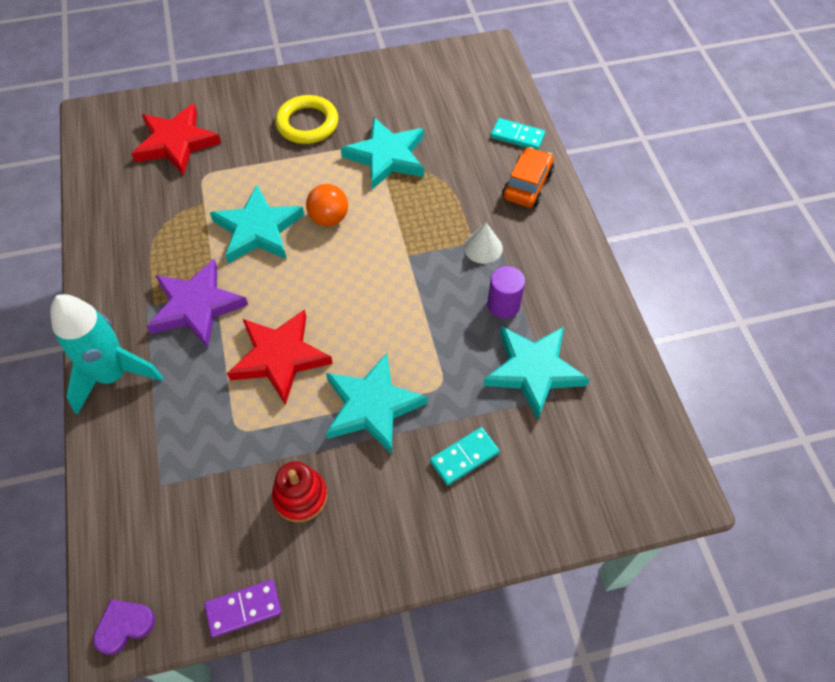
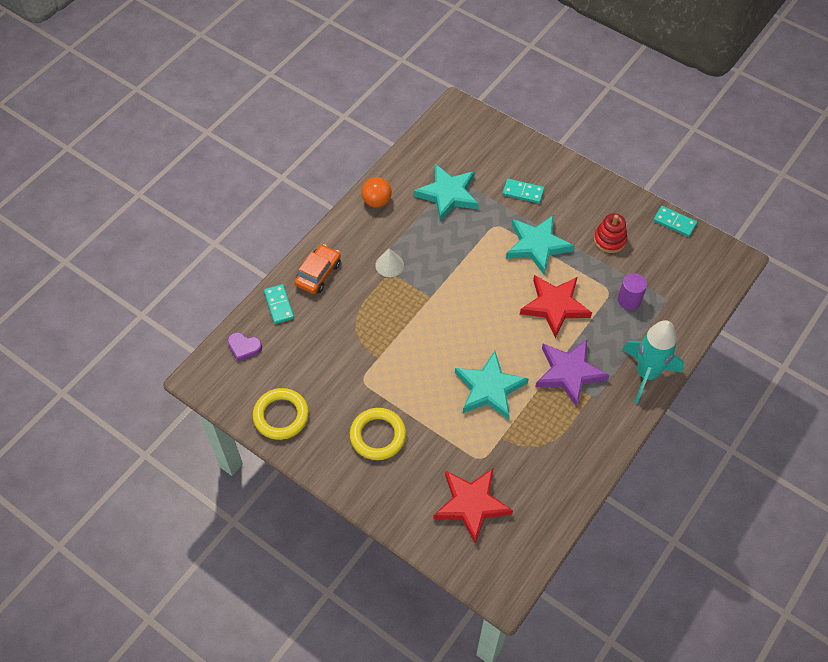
camera: 130 degrees left, 0 degrees up
purple heart [93,599,155,655] -> purple heart moved to [228,332,262,361]
purple domino [204,580,282,638] -> turquoise domino [653,206,697,237]
orange ball [306,184,348,226] -> orange ball moved to [361,177,392,208]
turquoise star [341,117,424,190] -> none
purple cylinder [487,266,525,318] -> purple cylinder moved to [618,273,647,310]
orange car [502,147,554,207] -> orange car turned 135 degrees clockwise [295,244,341,294]
none -> yellow ring [253,388,309,440]

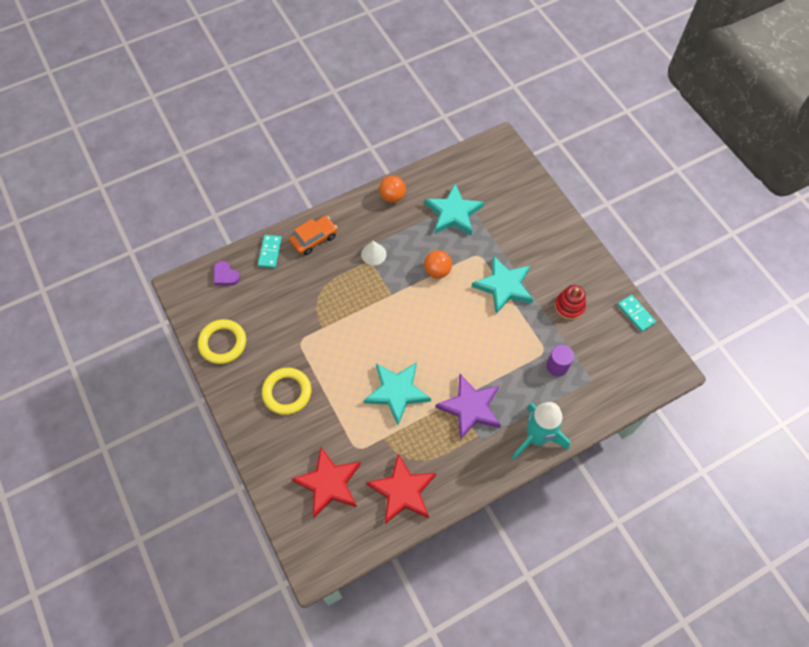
camera: 25 degrees right, 5 degrees up
turquoise domino [503,179,544,203] -> none
red star [520,275,592,338] -> red star moved to [366,453,436,524]
none -> orange ball [424,250,452,278]

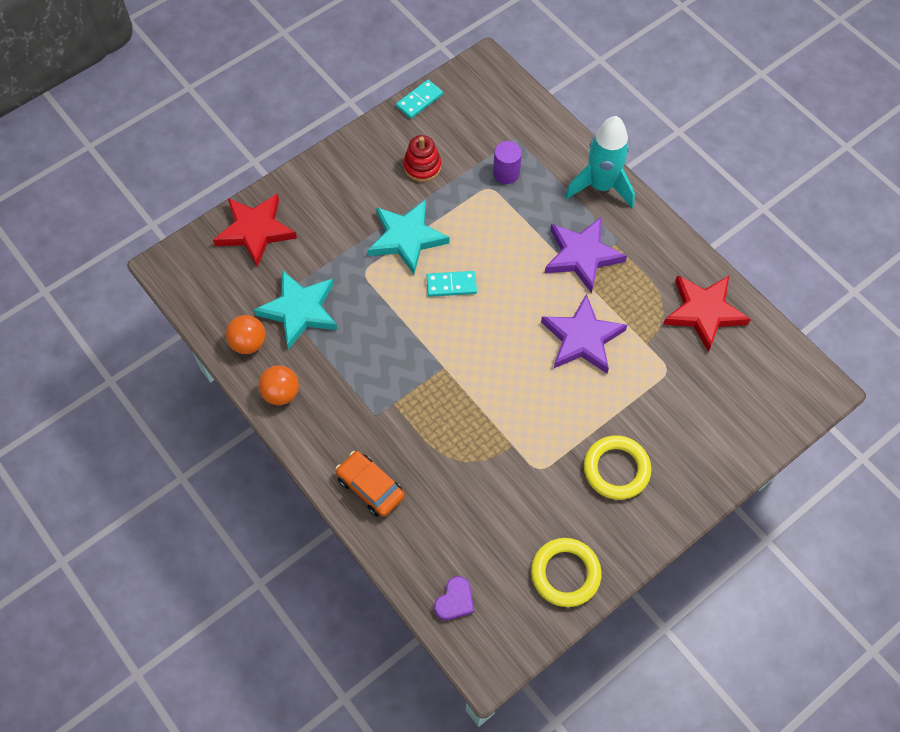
camera: 100 degrees left, 0 degrees up
turquoise domino [258,235,282,268] -> turquoise domino moved to [426,271,477,297]
red star [292,447,361,518] -> red star moved to [213,193,297,267]
white cone [361,241,387,265] -> none
turquoise star [364,362,431,425] -> purple star [541,294,627,373]
orange ball [424,250,452,278] -> orange ball moved to [226,315,265,354]

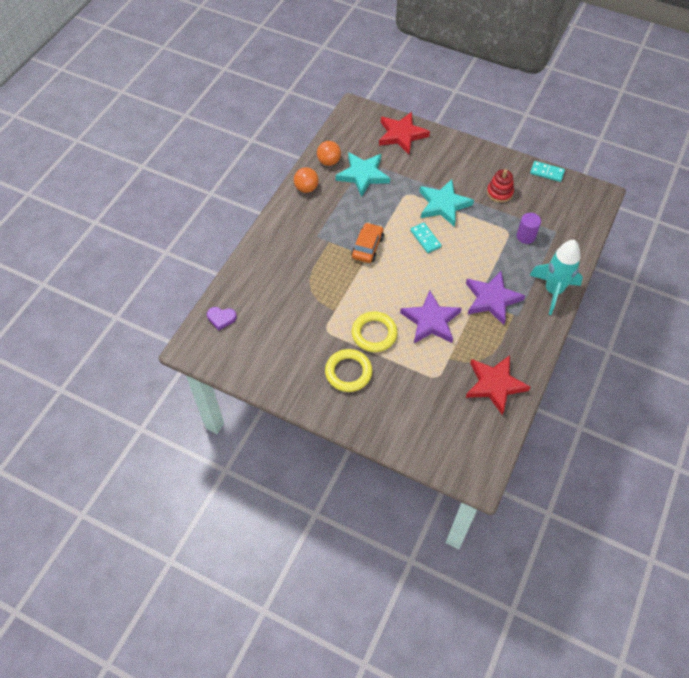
camera: 65 degrees right, 5 degrees down
orange car [336,451,405,517] -> orange car moved to [351,222,384,263]
yellow ring [531,538,602,607] -> yellow ring moved to [352,311,398,352]

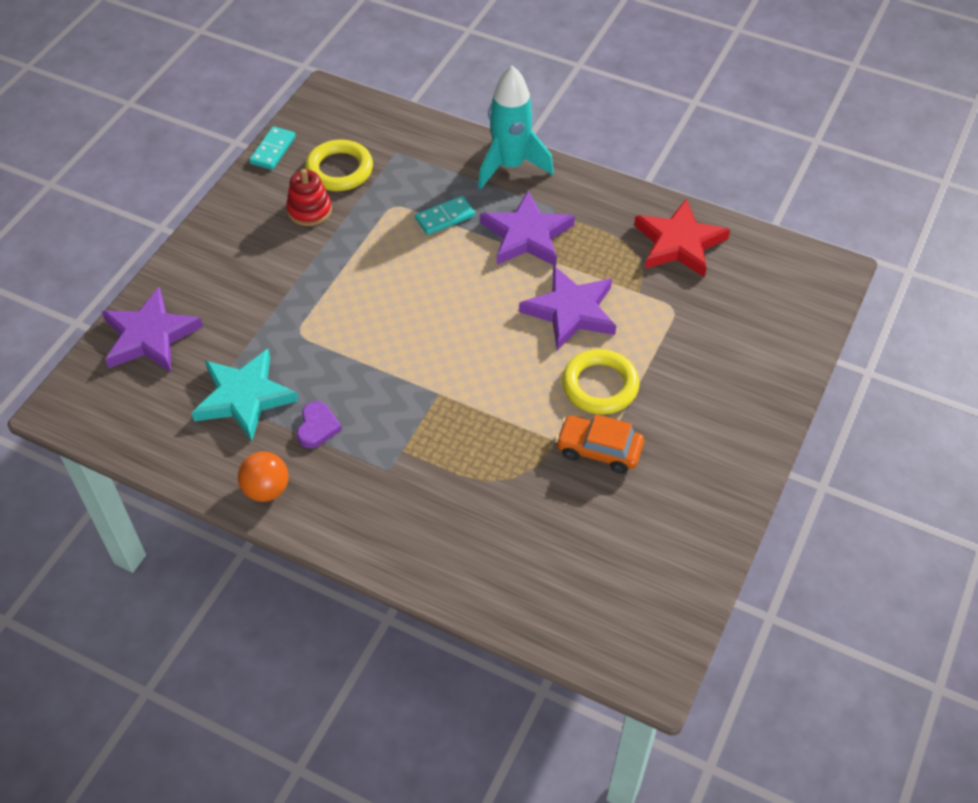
camera: 90 degrees left, 5 degrees down
purple heart [207,307,237,331] -> purple heart moved to [297,401,342,448]
orange ball [317,141,341,166] -> none
yellow ring [325,349,372,392] -> yellow ring moved to [305,139,373,191]
orange car [351,222,384,263] -> orange car moved to [556,414,644,474]
red star [379,112,430,154] -> purple star [102,287,203,372]
turquoise domino [410,223,442,253] -> turquoise domino moved to [415,196,475,235]
turquoise star [419,179,474,227] -> none
purple cylinder [517,213,541,244] -> none

